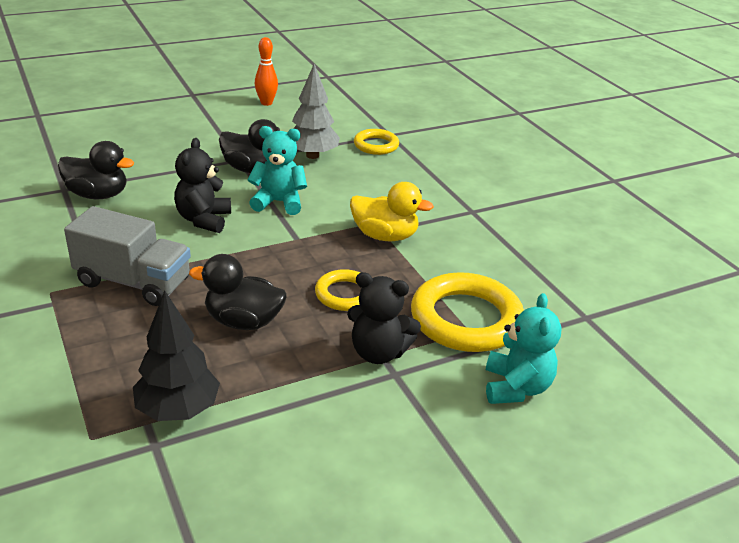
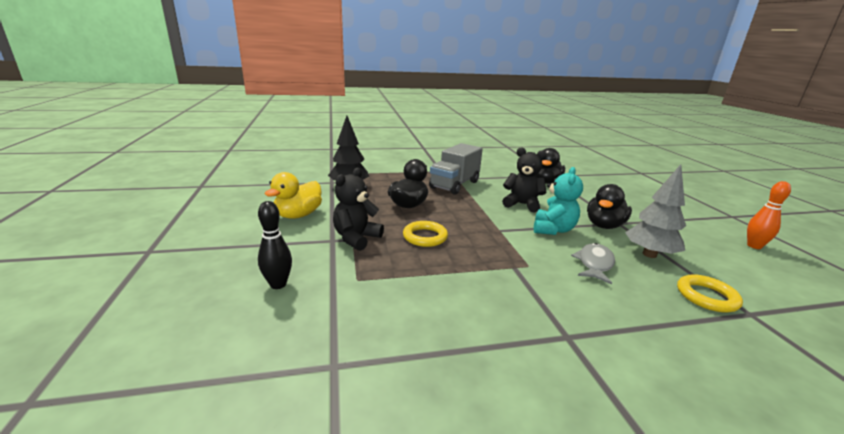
camera: 105 degrees right, 10 degrees down
yellow duck [350,182,434,241] -> yellow duck moved to [265,172,322,219]
yellow ring [411,272,524,352] -> none
turquoise teddy bear [486,293,561,404] -> black bowling pin [258,201,292,289]
none -> grey fish [571,243,615,285]

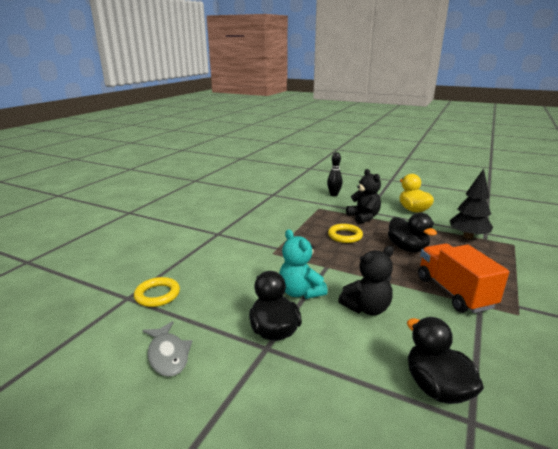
camera: 130 degrees right, 0 degrees up
grey truck [429,143,482,195] -> orange truck [418,243,509,313]
grey fish [571,243,615,285] -> grey fish moved to [142,321,192,377]
grey tree [625,164,686,258] -> none
orange bowling pin [747,181,791,249] -> none

